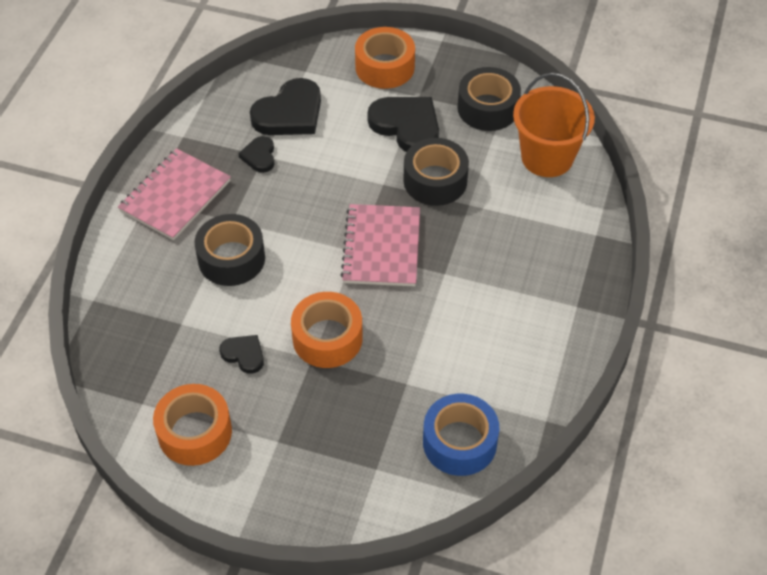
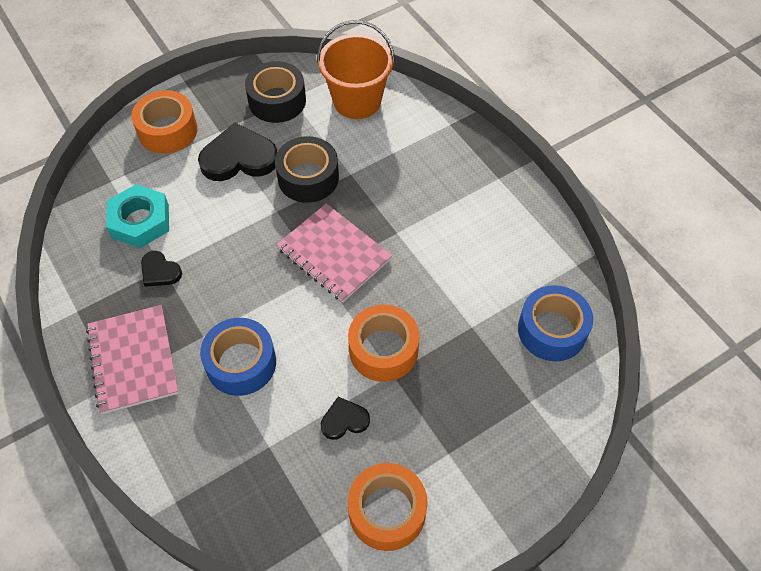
camera: 50 degrees left, 5 degrees up
black tape [194,214,265,286] -> blue tape [200,318,276,396]
black heart [250,78,321,135] -> turquoise nut [106,184,169,248]

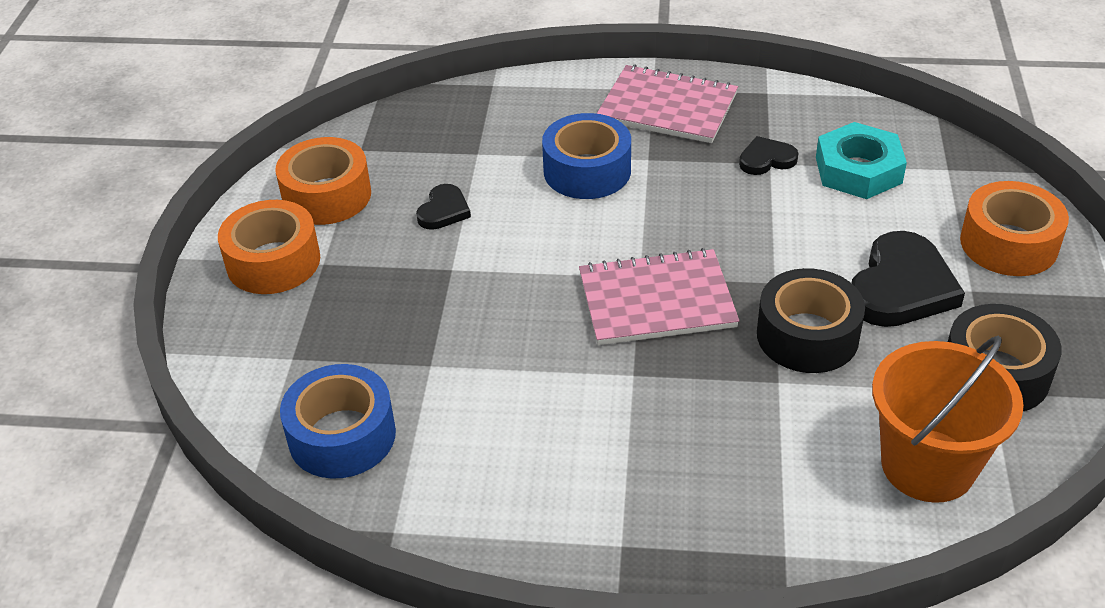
camera: 130 degrees right, 15 degrees down
orange tape [348,304,420,382] -> orange tape moved to [218,200,320,294]

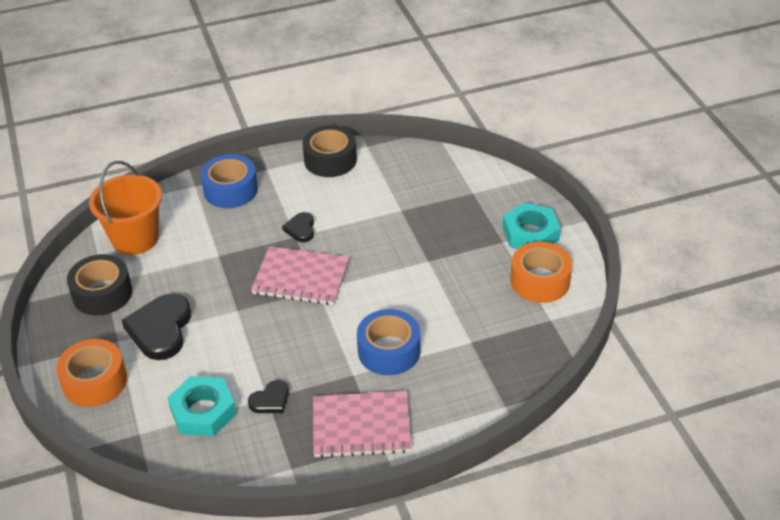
camera: 155 degrees right, 0 degrees up
orange tape [218,200,320,294] -> turquoise nut [503,203,561,249]
blue tape [280,364,396,479] -> blue tape moved to [200,154,258,208]
black heart [416,184,471,230] -> black heart moved to [282,212,314,242]
pink notebook [579,248,739,345] -> pink notebook turned 45 degrees clockwise [251,246,349,305]
black tape [757,268,865,373] -> black tape moved to [302,125,357,177]

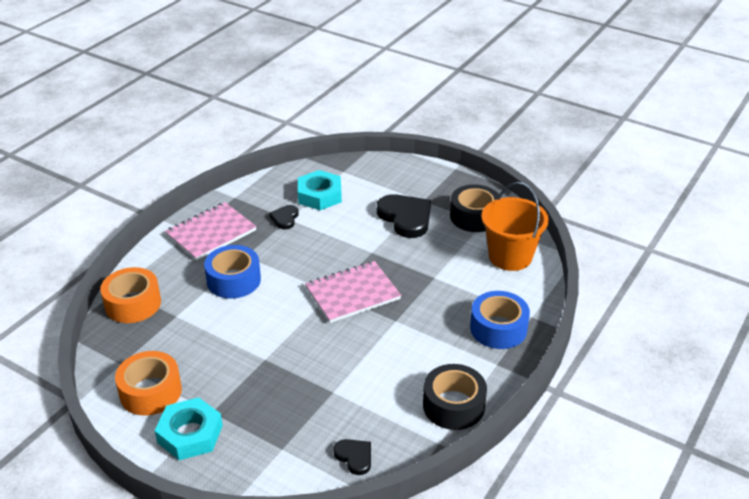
camera: 140 degrees right, 5 degrees down
orange tape [56,339,127,407] -> orange tape moved to [100,267,161,323]
black heart [282,212,314,242] -> black heart moved to [333,439,371,475]

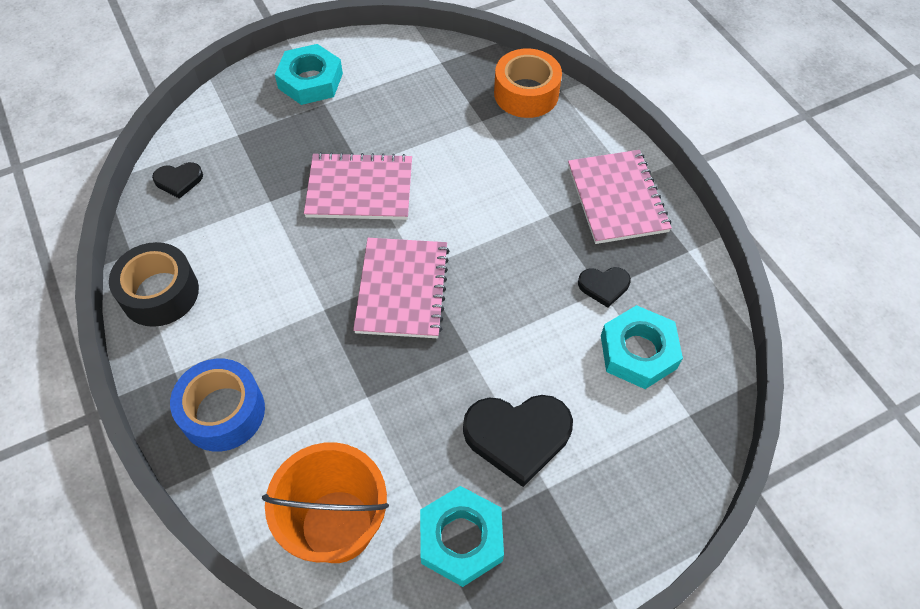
camera: 120 degrees right, 20 degrees up
orange tape [115,351,182,416] -> none
blue tape [204,245,261,299] -> none
black heart [269,205,299,229] -> black heart turned 135 degrees clockwise [578,267,631,308]
black tape [450,184,499,232] -> turquoise nut [420,486,504,587]
none -> pink notebook [304,152,412,220]

